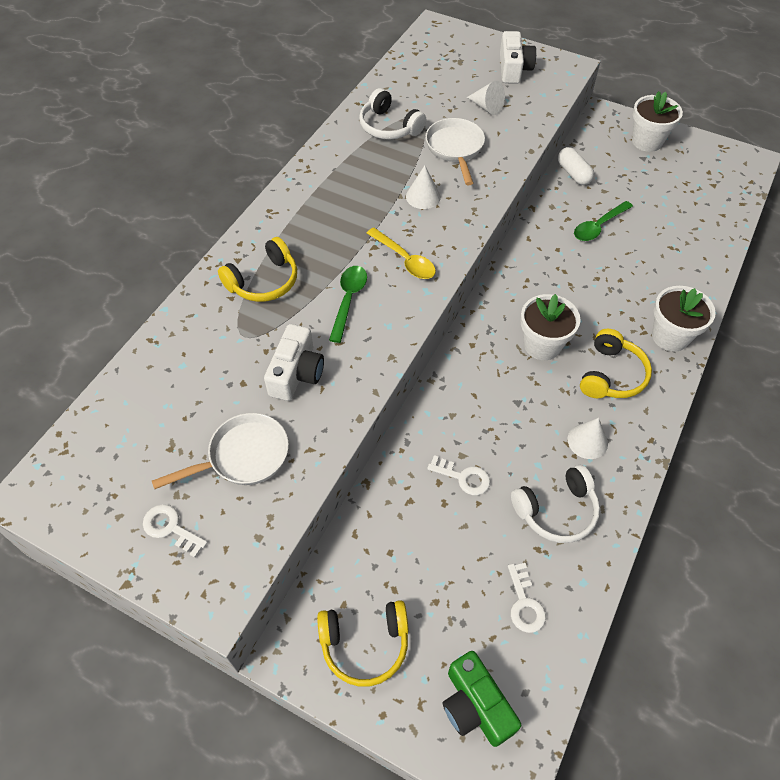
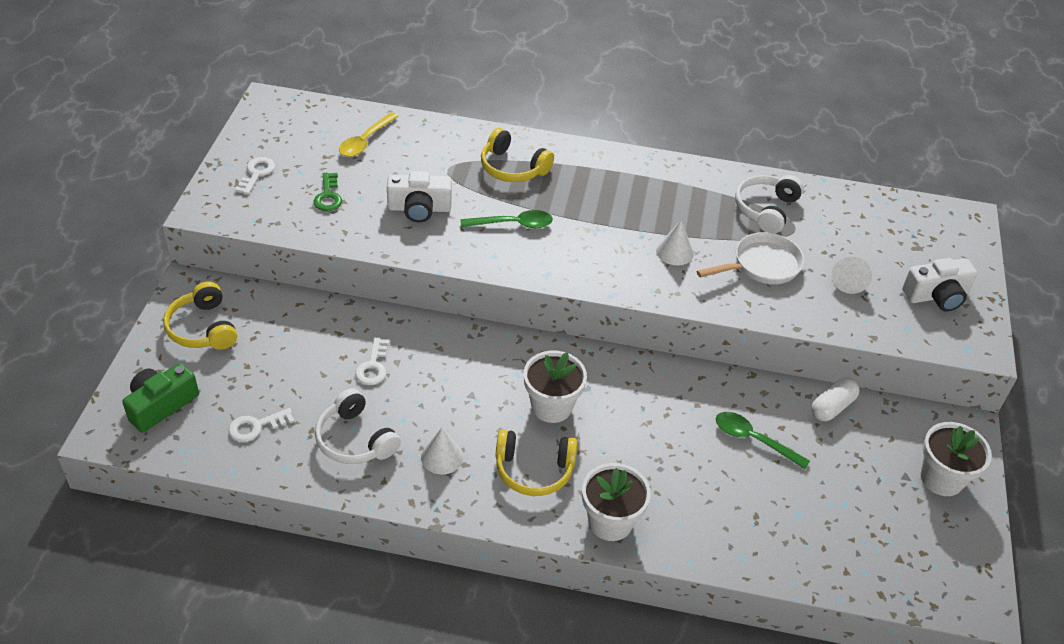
camera: 70 degrees right, 10 degrees down
white pan [152,413,289,489] -> green key [313,173,342,211]
yellow spoon [367,228,436,279] -> yellow spoon moved to [339,112,399,157]

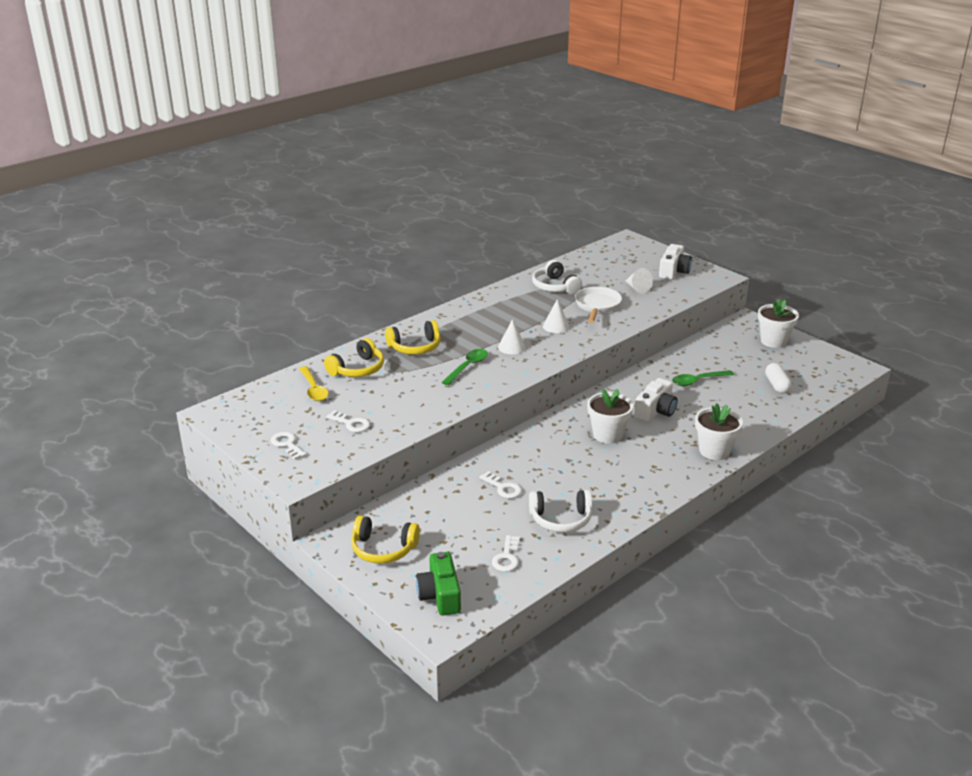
camera: 50 degrees left, 15 degrees down
green key [313,173,342,211] -> white key [326,410,370,432]
white camera [387,171,452,222] -> white camera moved to [634,378,678,422]
white cone [421,428,463,474] -> white cone moved to [498,319,526,354]
yellow headphones [496,430,578,496] -> yellow headphones moved to [324,338,384,377]
white capsule [811,378,860,421] -> white capsule moved to [765,363,792,394]

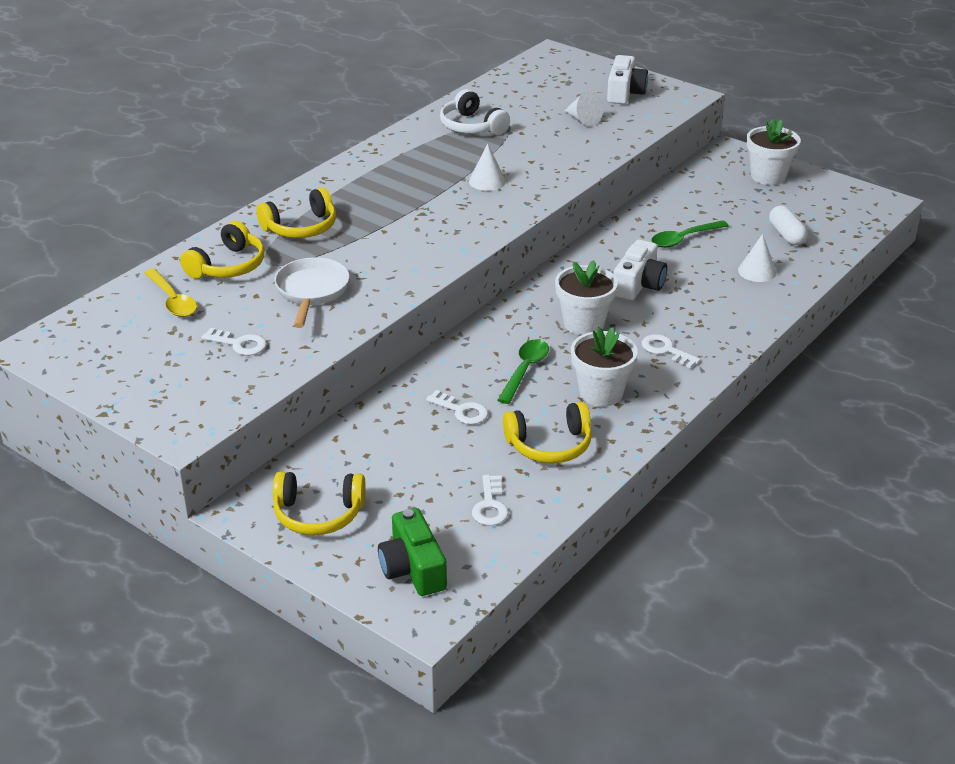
camera: 10 degrees left, 5 degrees up
white key [271,432,306,460] -> white key moved to [642,334,700,368]
green spoon [442,349,488,385] -> green spoon moved to [498,339,549,404]
white cone [498,319,526,354] -> white cone moved to [738,234,777,282]
white headphones [529,490,592,533] -> yellow headphones [503,402,592,463]
white pan [575,287,622,323] -> white pan moved to [274,257,349,328]
white flower pot [695,403,743,460] -> white flower pot moved to [571,327,638,407]

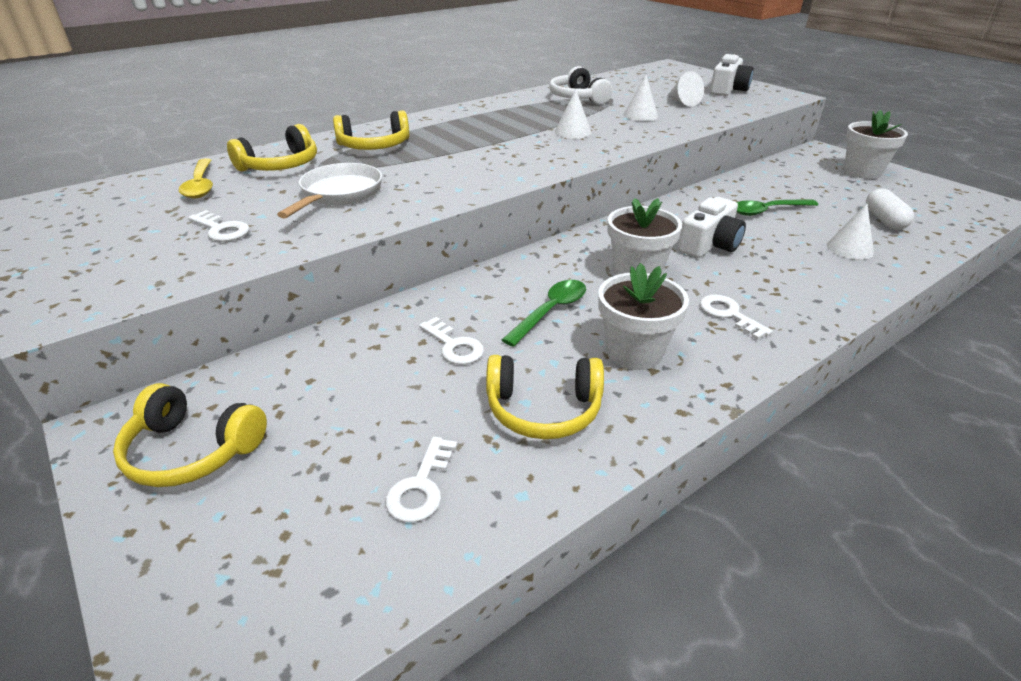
camera: 15 degrees right, 0 degrees up
green camera [378,508,447,596] -> none
none -> white cone [624,75,658,121]

